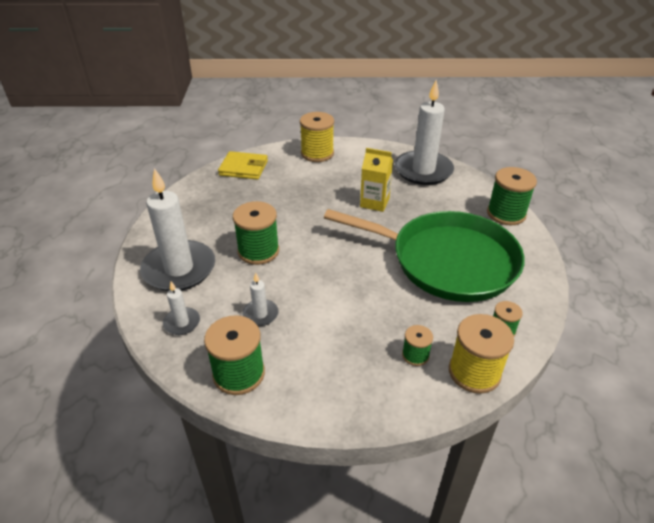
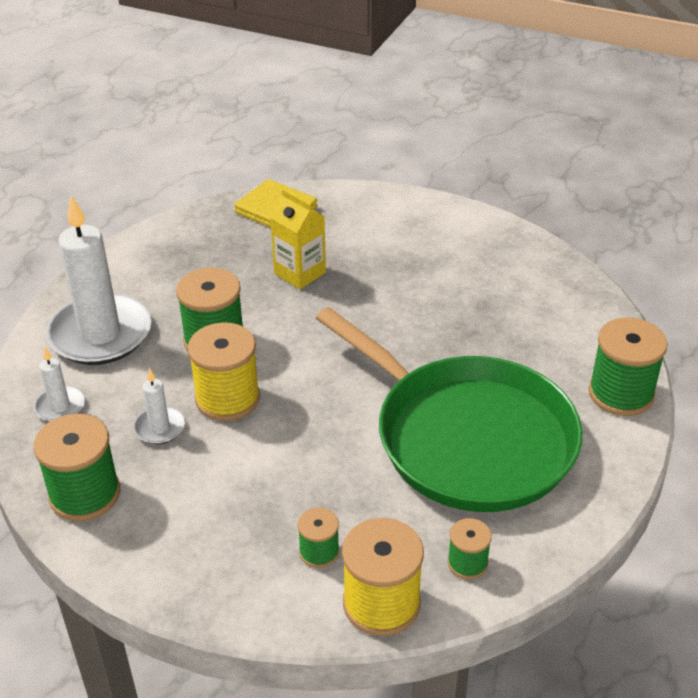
camera: 25 degrees right, 0 degrees up
yellow spool [300,112,334,162] -> yellow spool moved to [188,322,260,421]
yellow carton [360,148,393,212] -> yellow carton moved to [270,189,326,289]
white candle [395,80,454,185] -> none

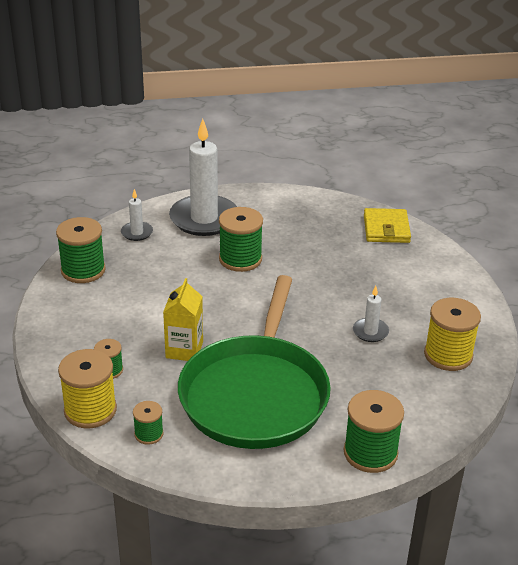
camera: 55 degrees right, 5 degrees down
white candle [133,368,185,444] -> white candle moved to [353,286,389,342]
yellow spool [188,322,260,421] -> yellow spool moved to [424,298,481,371]
yellow carton [270,189,326,289] -> yellow carton moved to [163,278,203,361]

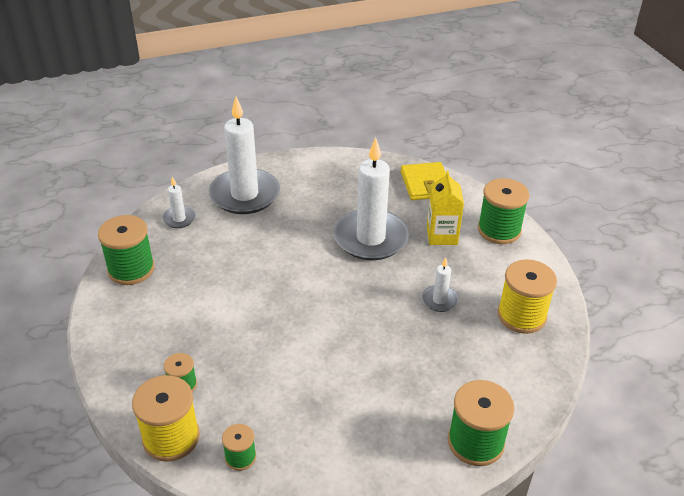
camera: 10 degrees left, 5 degrees up
yellow carton [163,278,203,361] -> yellow carton moved to [427,170,464,245]
green pan [178,275,331,449] -> none
green spool [219,207,263,272] -> green spool moved to [478,178,529,244]
none -> white candle [334,138,409,260]

